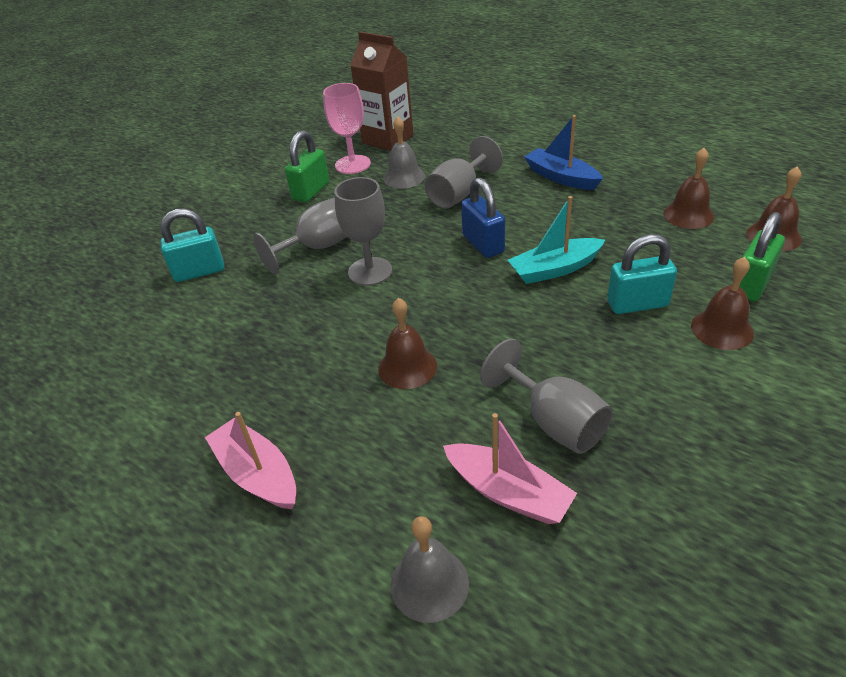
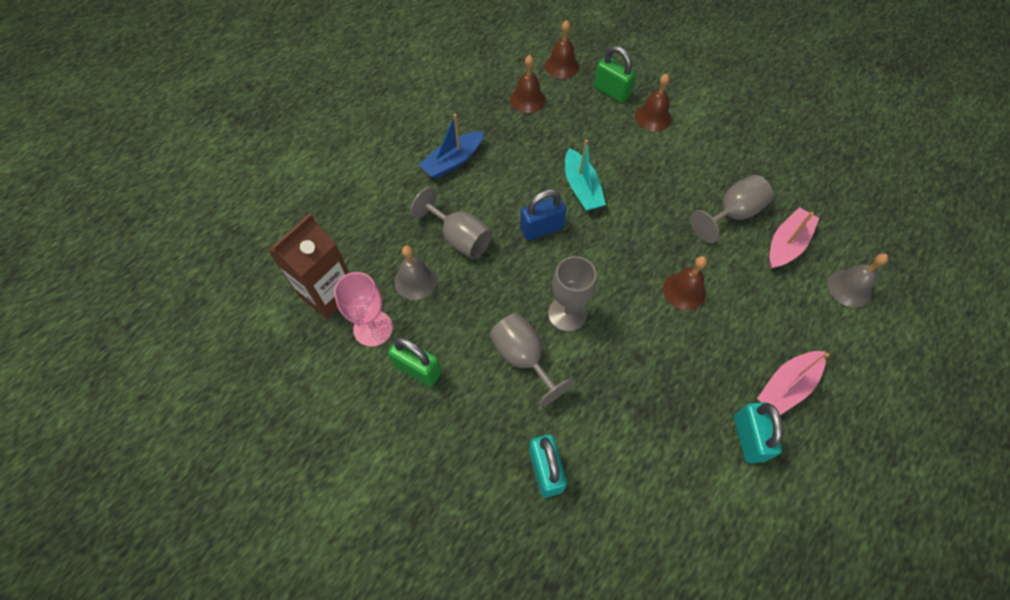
camera: 90 degrees left, 20 degrees up
turquoise padlock [607,234,677,314] -> turquoise padlock moved to [734,402,783,463]

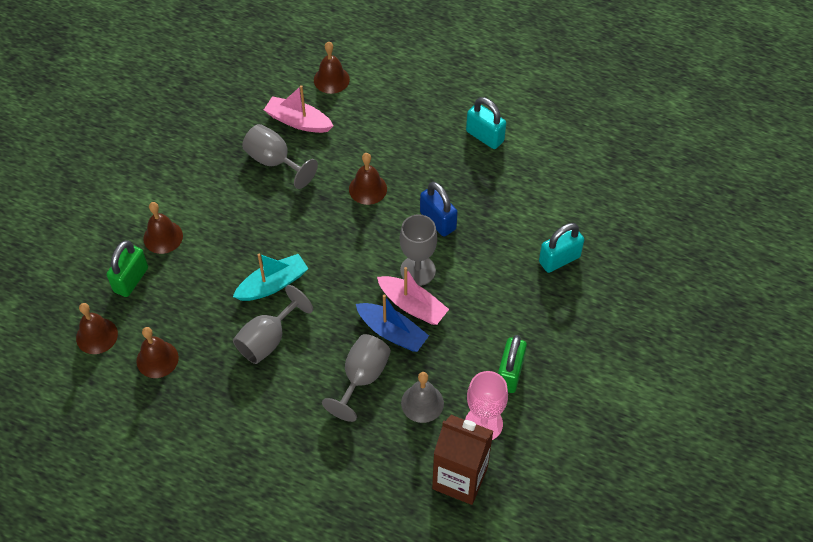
camera: 105 degrees left, 5 degrees down
blue boat [419,114,484,179] -> blue boat moved to [356,294,429,352]
grey goblet [489,313,574,407] -> grey goblet moved to [233,285,313,364]
blue padlock [520,189,566,241] -> blue padlock moved to [420,182,458,237]
turquoise padlock [734,402,783,463] -> turquoise padlock turned 60 degrees clockwise [466,97,506,149]
pink boat [757,351,829,415] -> pink boat moved to [377,267,449,325]
grey bell [828,253,888,307] -> brown bell [314,42,350,94]

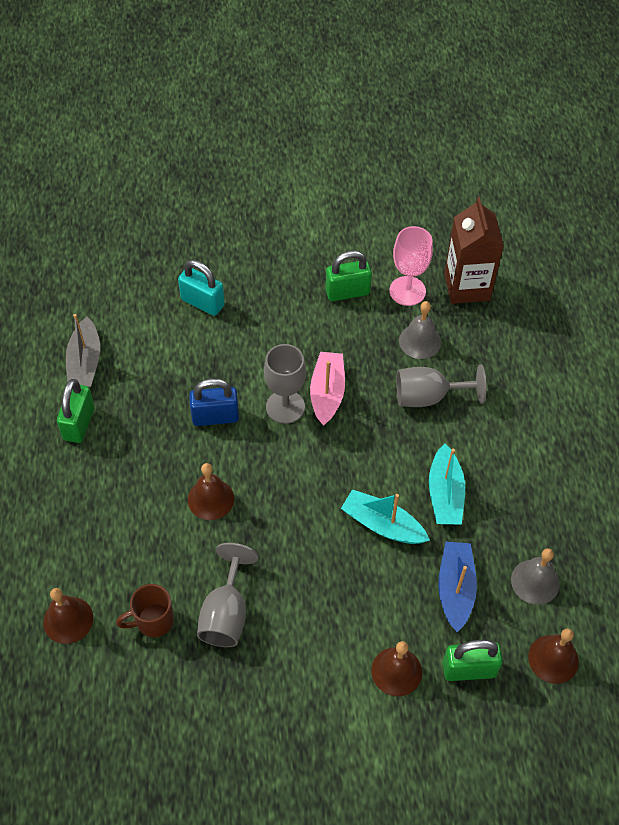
camera: 120 degrees left, 0 degrees up
brown bell [136,327,179,378] -> grey bell [511,548,559,605]
grey goblet [233,285,313,364] -> turquoise boat [429,443,465,524]
pink boat [264,85,334,133] -> brown mug [116,584,174,637]
blue boat [356,294,429,352] -> blue boat moved to [438,541,477,632]
blue padlock [420,182,458,237] -> blue padlock turned 60 degrees clockwise [189,378,239,426]
turquoise padlock [466,97,506,149] -> green padlock [57,379,95,443]
none -> grey boat [66,314,100,388]

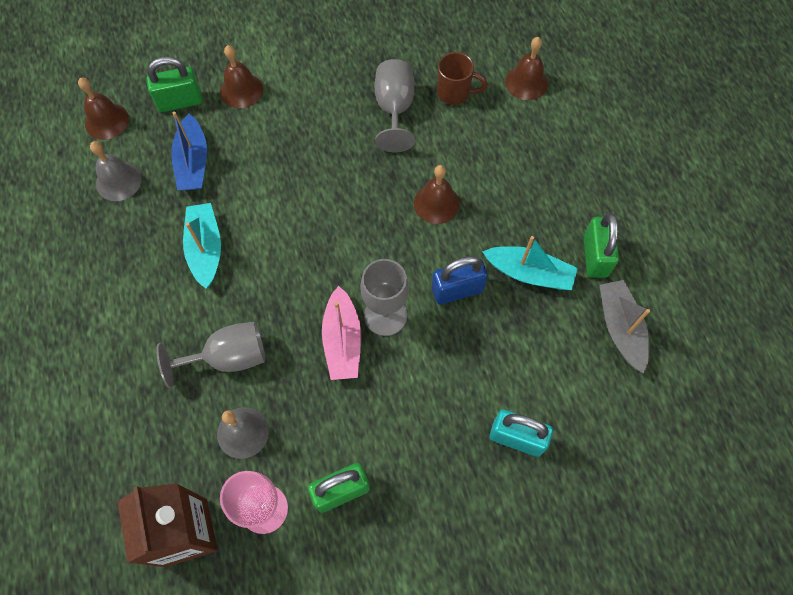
camera: 170 degrees right, 10 degrees up
brown mug [116,584,174,637] -> brown mug turned 45 degrees clockwise [437,52,487,105]
turquoise boat [341,489,430,544] -> turquoise boat moved to [482,236,578,290]

